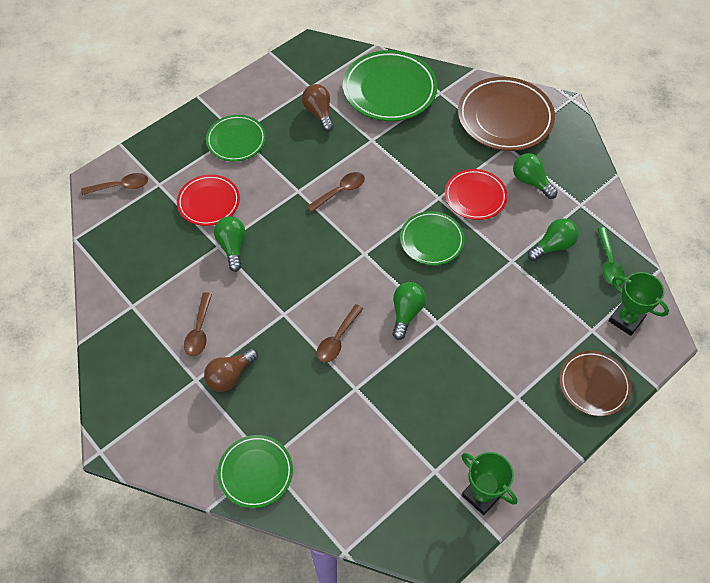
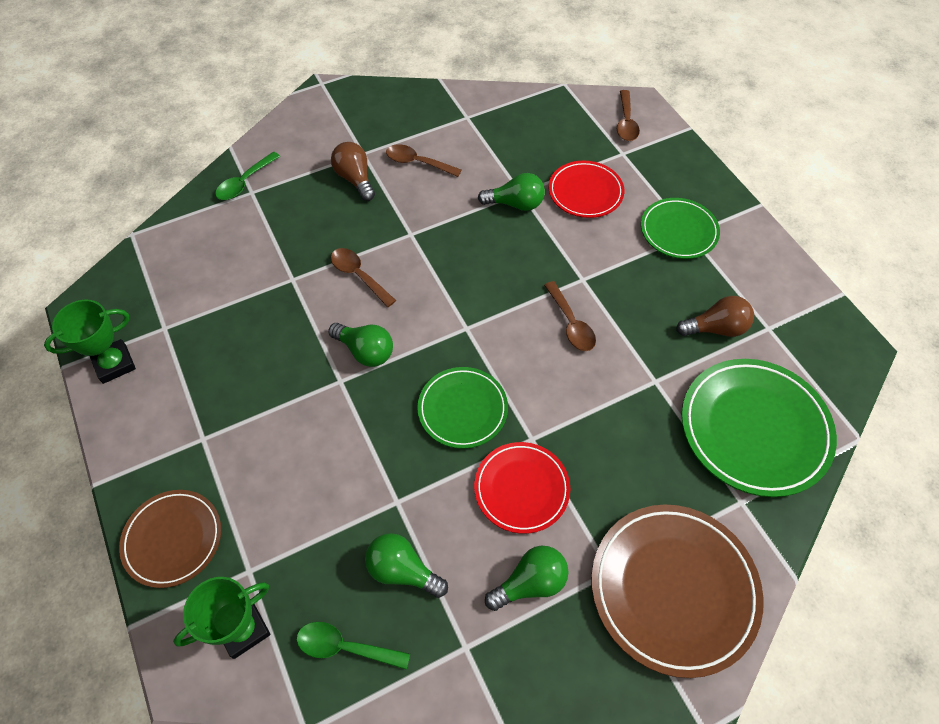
camera: 105 degrees right, 0 degrees up
green plate [217,435,293,508] -> green spoon [215,152,280,200]
green light bulb [528,219,579,261] -> green light bulb turned 135 degrees clockwise [365,533,448,598]

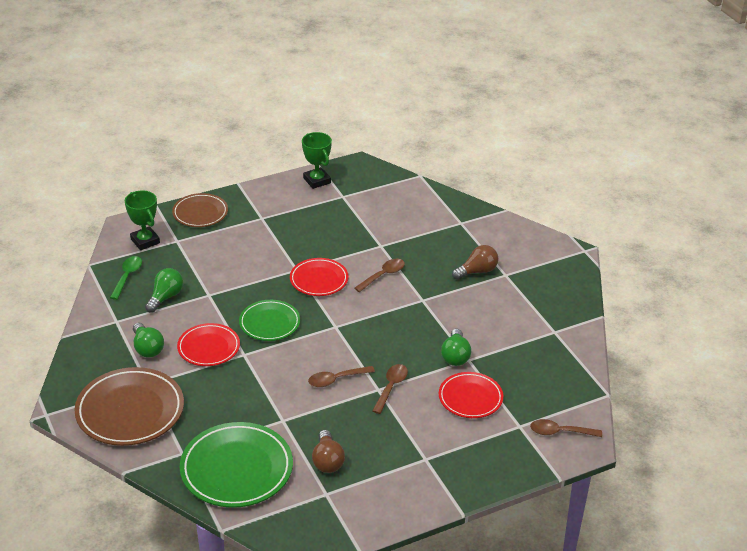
camera: 90 degrees right, 20 degrees down
green spoon [215,152,280,200] -> none
green light bulb [328,323,393,367] -> red plate [290,258,349,296]
brown spoon [386,144,462,177] -> brown spoon moved to [372,364,408,414]
green plate [641,198,720,259] -> none

